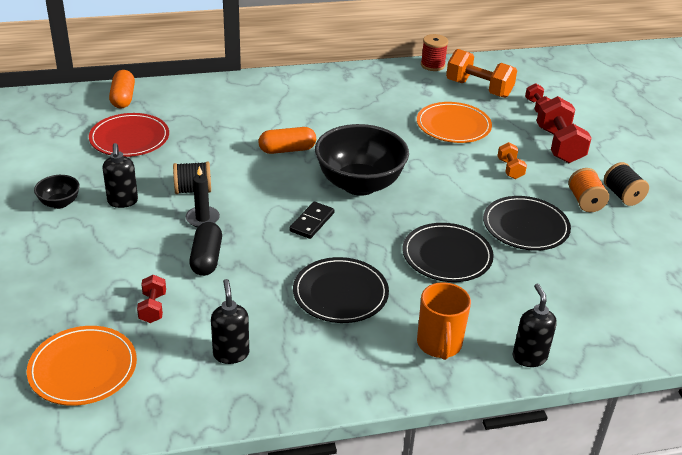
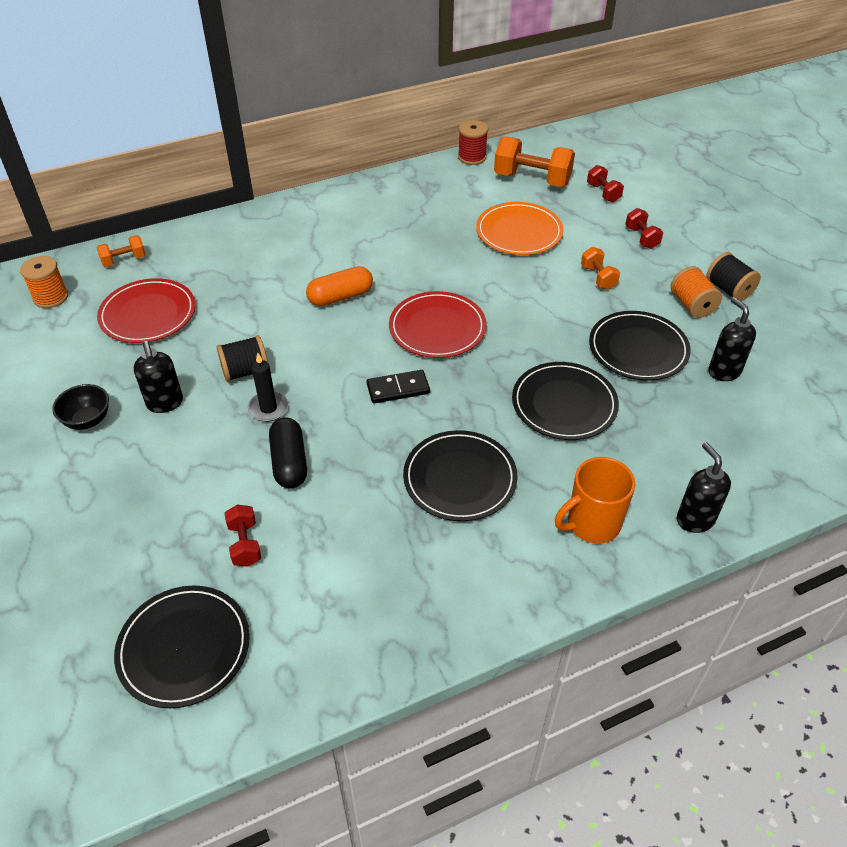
camera: 10 degrees left, 10 degrees up
orange plate [27,326,137,406] -> black plate [114,586,250,708]
orange capsule [109,70,135,108] -> orange dumbbell [97,235,146,267]
black soap dispenser [211,279,249,364] -> black soap dispenser moved to [708,297,756,381]
black domino [289,202,334,239] -> black domino turned 60 degrees clockwise [367,370,430,404]
black bowl [315,124,409,196] -> red plate [389,291,487,358]
orange mug [417,282,471,360] -> orange mug turned 75 degrees clockwise [555,457,635,544]
red dumbbell [537,96,591,163] -> red dumbbell [625,208,663,249], size x0.53
none -> orange spool [20,256,68,308]

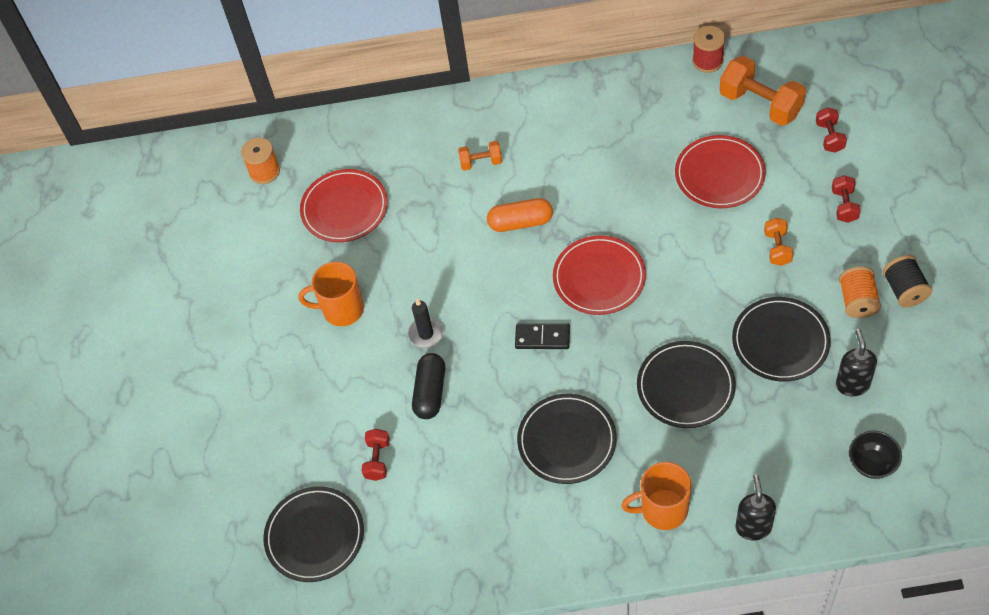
camera: 25 degrees right, 10 degrees up
black bowl [52,384,109,430] -> black bowl moved to [849,431,902,479]
orange dumbbell [97,235,146,267] -> orange dumbbell moved to [458,141,502,170]
black soap dispenser [134,341,183,413] -> orange mug [298,262,364,326]
black spool [217,335,268,382] -> none
orange plate [476,202,564,255] -> red plate [675,135,766,208]

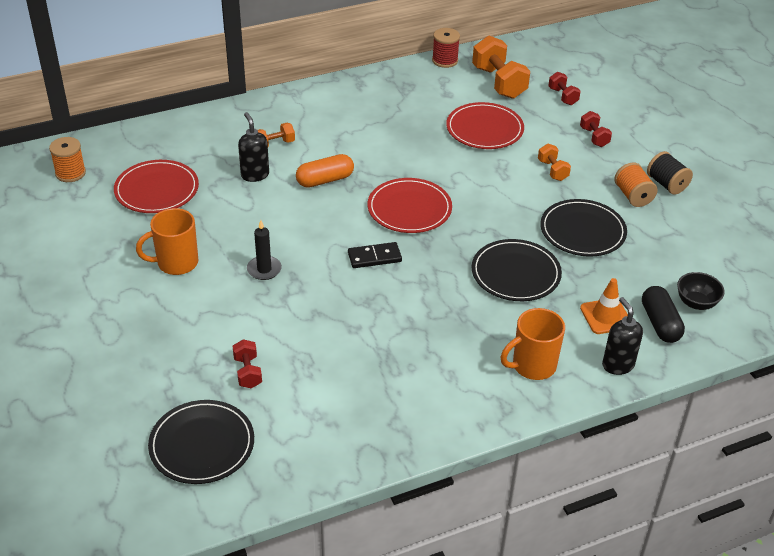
camera: 25 degrees left, 15 degrees down
black capsule [412,353,445,419] -> black capsule moved to [642,286,685,343]
black plate [517,394,617,484] -> none
orange dumbbell [719,56,806,126] -> orange dumbbell turned 45 degrees clockwise [472,36,530,99]
black soap dispenser [836,329,877,396] -> black soap dispenser moved to [238,112,269,182]
none -> orange traffic cone [580,278,628,334]

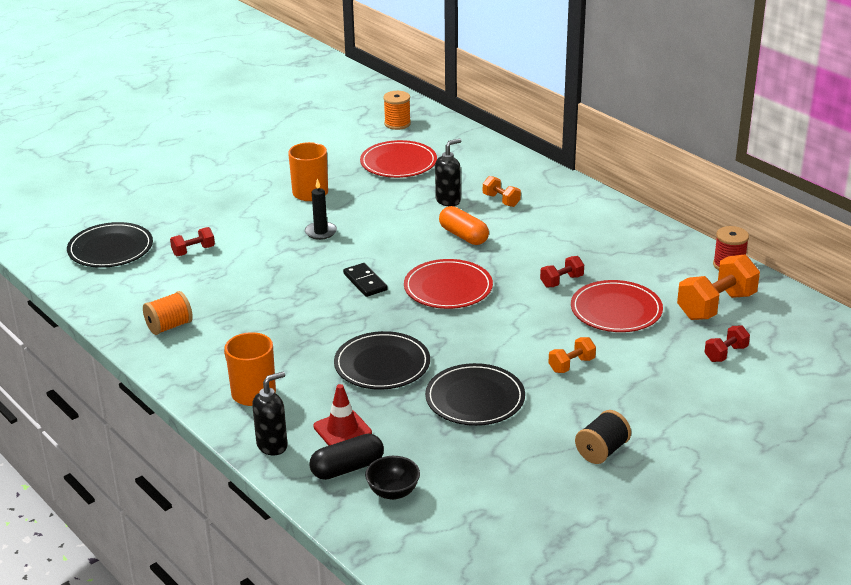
camera: 75 degrees right, 10 degrees down
red dumbbell [580,111,612,147] -> red dumbbell moved to [540,256,584,287]
orange traffic cone [580,278,628,334] -> red traffic cone [313,384,372,446]
orange spool [614,162,657,207] -> orange spool moved to [143,291,193,335]

